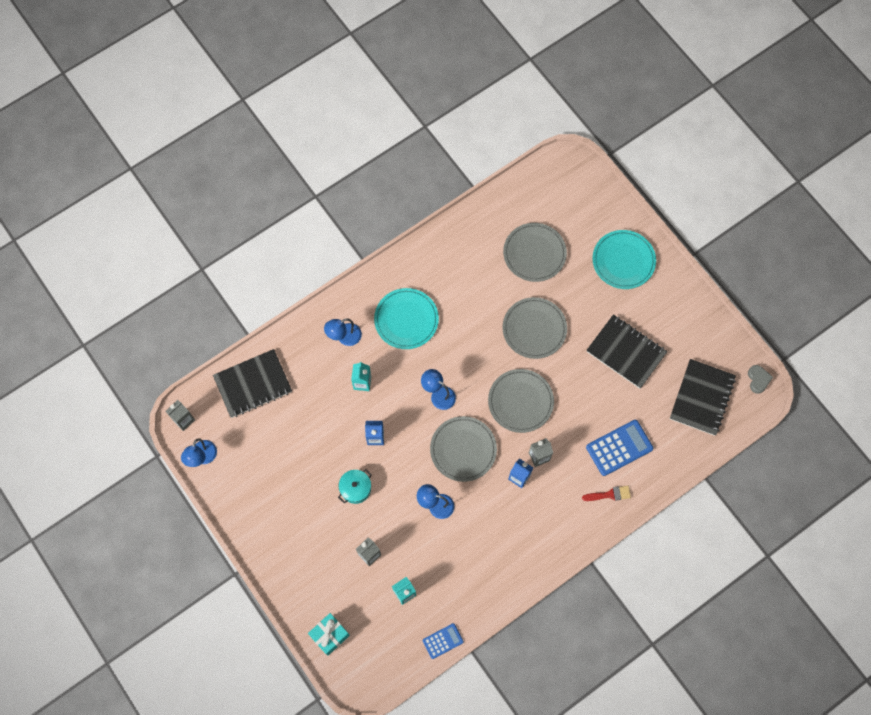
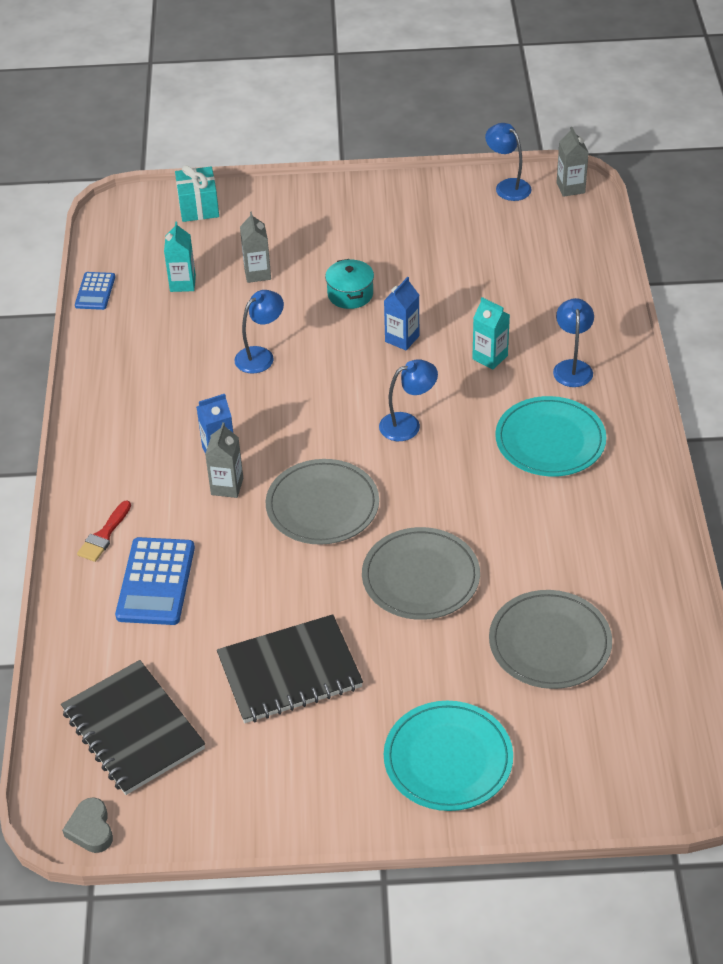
camera: 125 degrees right, 25 degrees down
black notebook [213,349,292,418] -> none
grey plate [430,416,497,482] -> none
grey heart [748,365,773,394] -> grey heart turned 45 degrees clockwise [62,797,113,853]

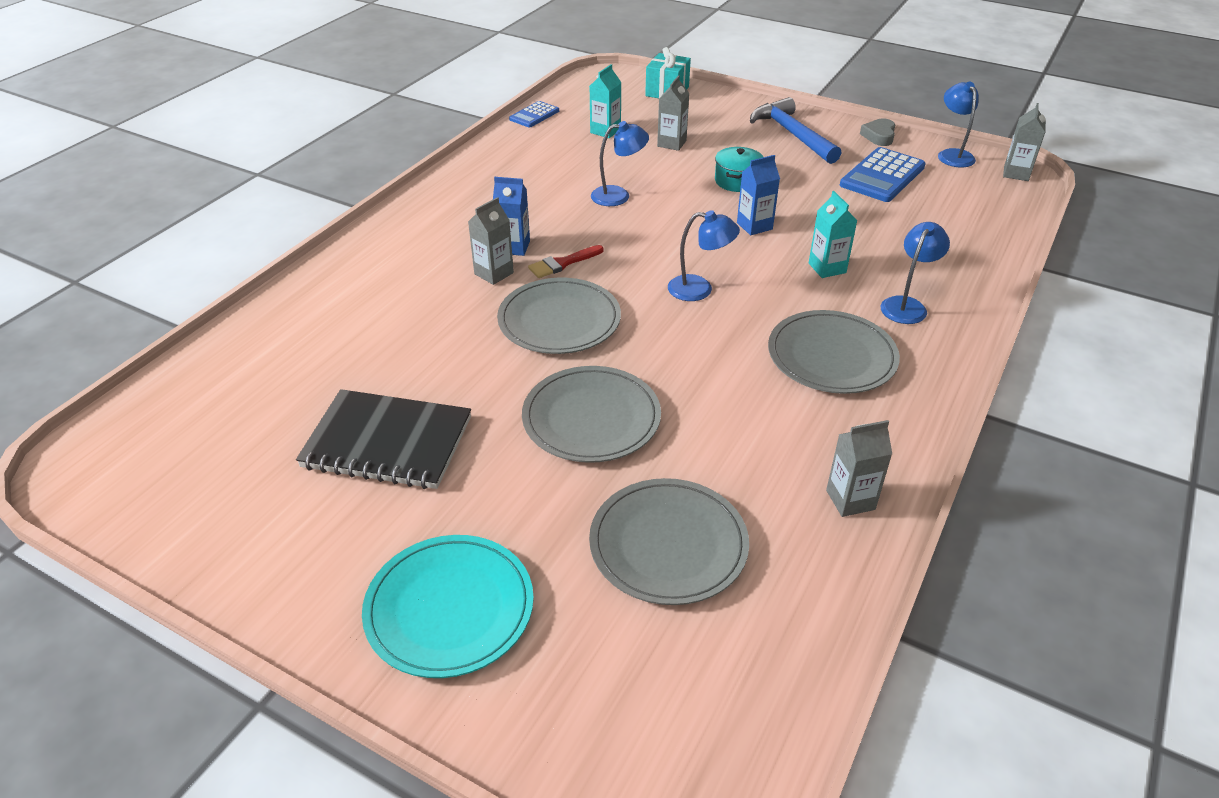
camera: 30 degrees right, 5 degrees down
black notebook [61,660,205,795] -> none
grey heart [62,797,113,853] -> grey heart moved to [860,119,895,146]
red brush [77,500,131,562] -> red brush moved to [528,245,604,278]
blue calculator [115,537,195,625] -> blue calculator moved to [840,147,926,202]
turquoise plate [495,396,606,477] -> grey plate [768,310,900,394]
none -> blue hammer [750,97,841,164]
none -> grey carton [826,420,892,517]

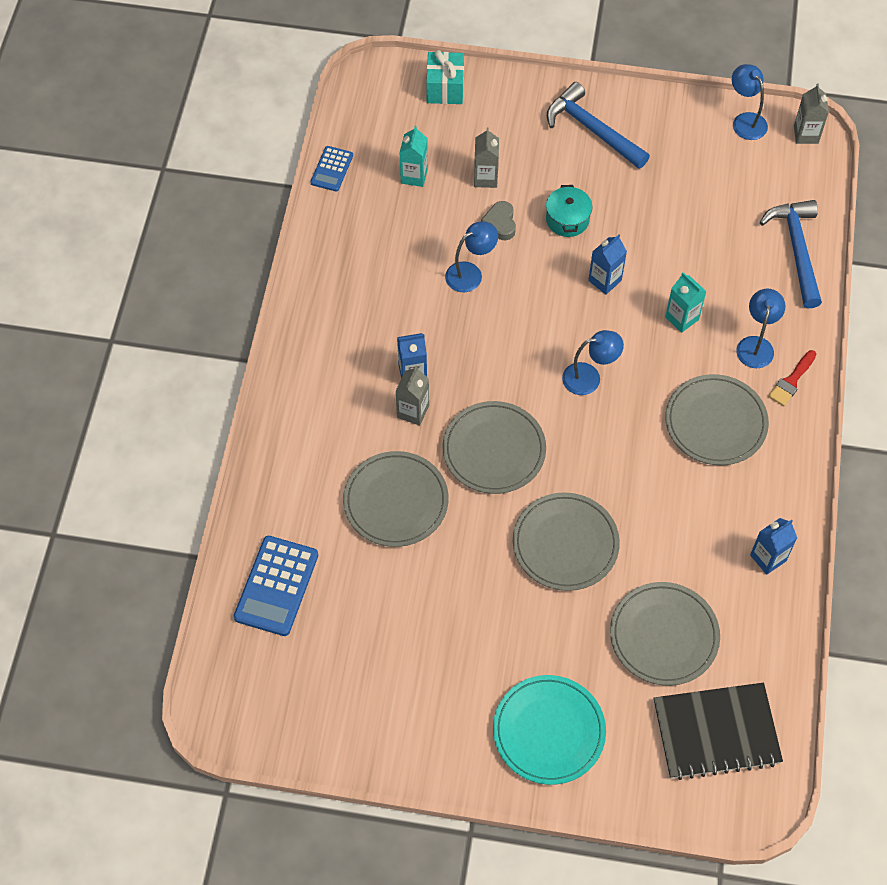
camera: 20 degrees left, 20 degrees up
black notebook [296,389,471,489] -> black notebook moved to [654,683,783,780]
red brush [528,245,604,278] -> red brush moved to [768,350,816,406]
grey carton [826,420,892,517] -> blue carton [750,518,797,575]
blue calculator [840,147,926,202] -> blue calculator moved to [234,536,318,636]
grey heart [860,119,895,146] -> grey heart moved to [481,201,516,240]
none -> grey plate [343,451,449,547]
none -> blue hammer [760,200,822,308]

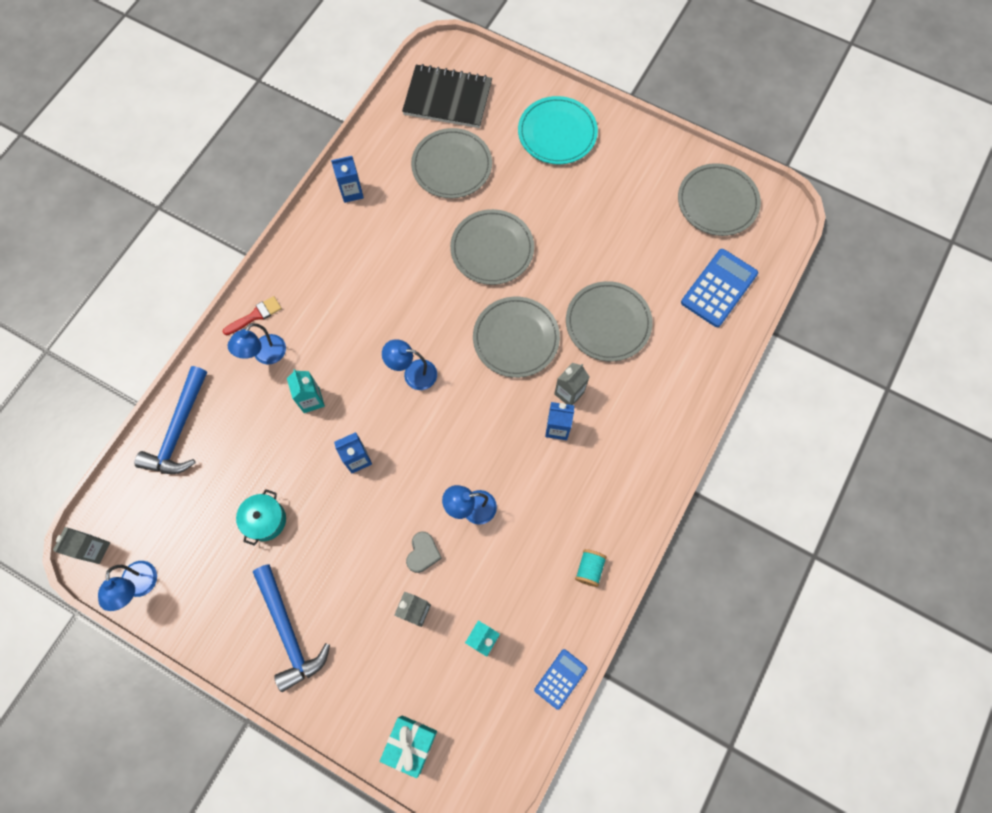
camera: 160 degrees left, 10 degrees up
turquoise pot [546,185,592,237] -> turquoise pot moved to [236,489,286,546]
grey plate [665,374,769,465] -> grey plate moved to [678,163,761,236]
none -> turquoise spool [575,549,607,587]

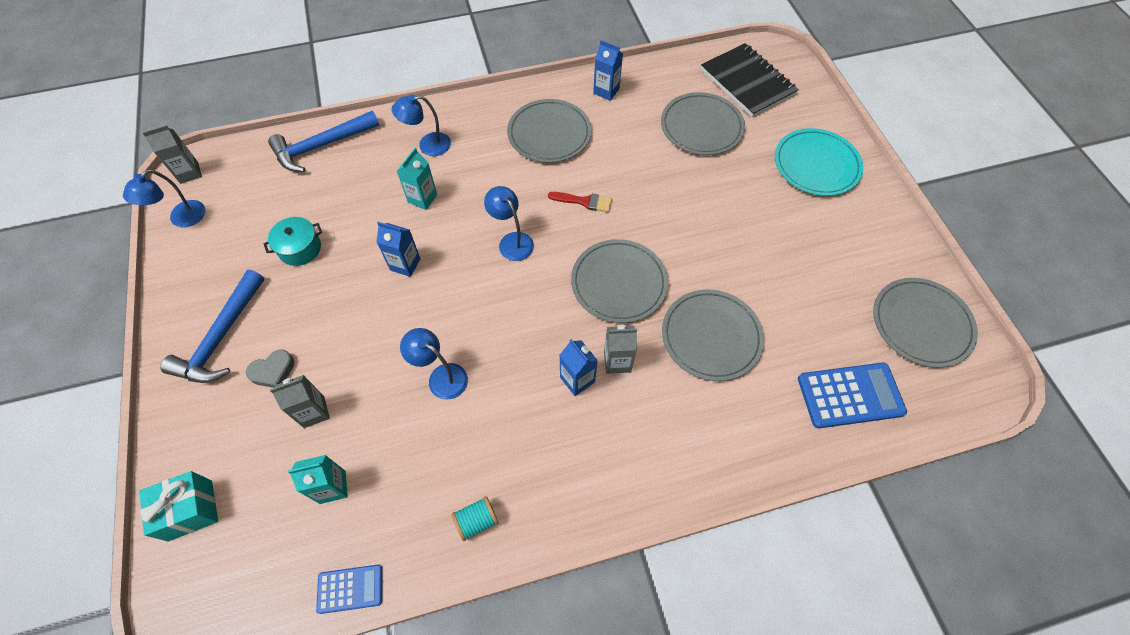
camera: 45 degrees right, 10 degrees down
red brush [223,296,282,335] -> red brush moved to [548,192,612,212]
grey heart [406,531,442,573] -> grey heart moved to [246,350,294,388]
grey plate [450,209,534,285] -> grey plate moved to [507,99,592,163]

